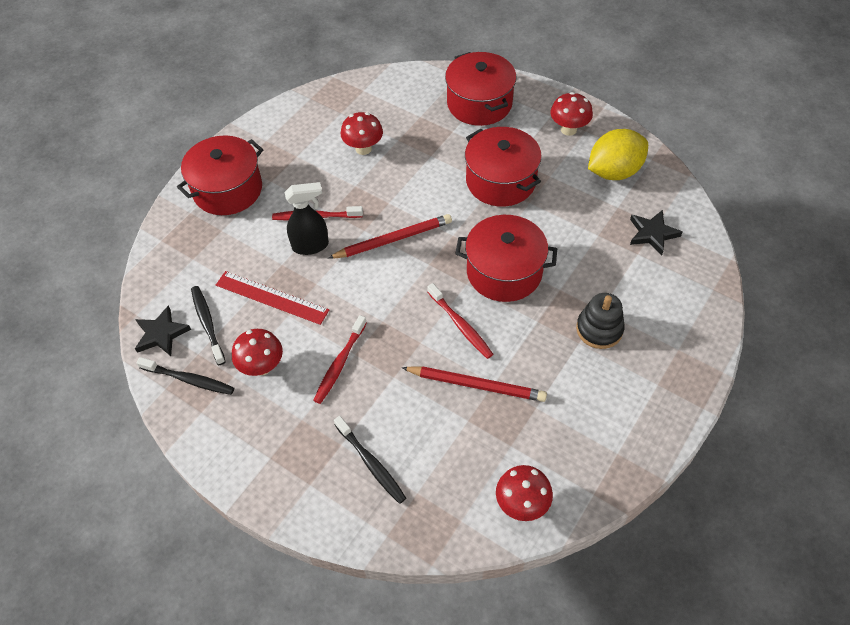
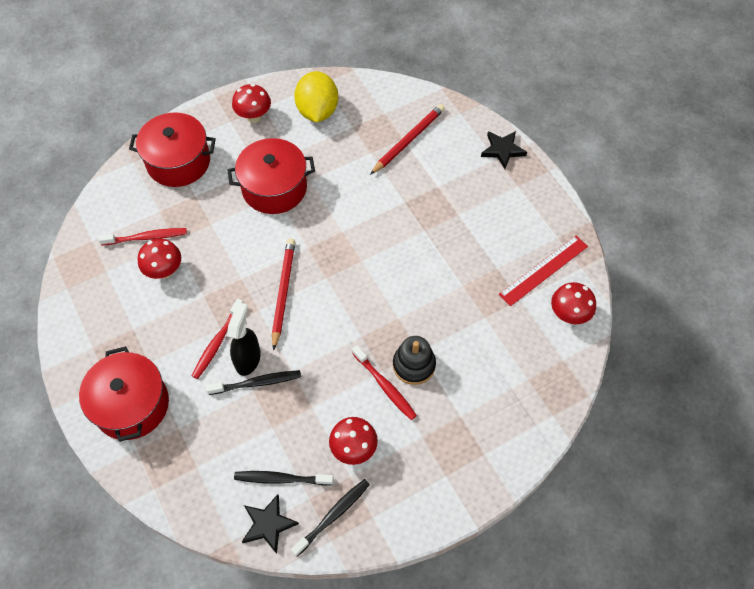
camera: 65 degrees left, 5 degrees up
red ruler [216,271,329,325] -> red ruler moved to [499,236,588,306]
black toothbrush [334,416,406,504] -> black toothbrush moved to [206,370,301,395]
red pencil [401,366,547,402] -> red pencil moved to [370,104,445,175]
red toothbrush [427,283,493,359] -> red toothbrush moved to [98,228,187,246]
red pot [455,215,557,302] -> none
black stacking toy [576,293,625,349] -> black stacking toy moved to [393,336,436,385]
black star [630,210,682,255] -> black star moved to [481,131,527,169]

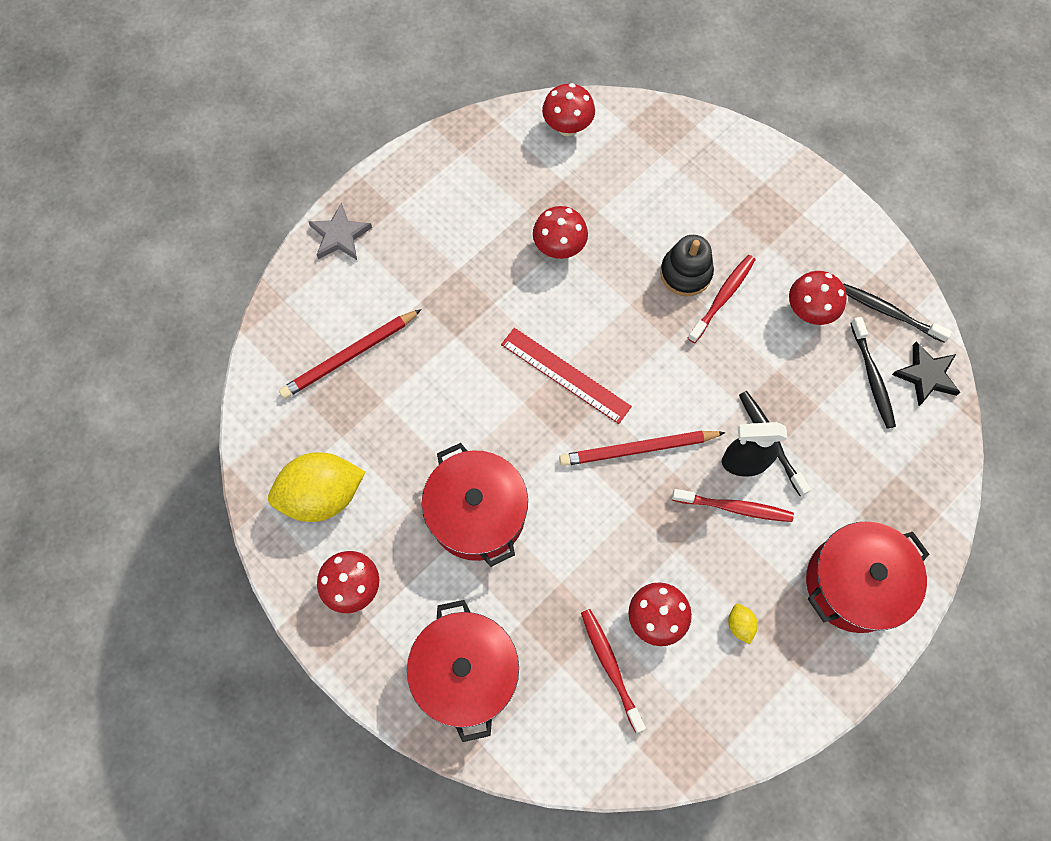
camera: 105 degrees left, 10 degrees up
red pencil [370,104,445,175] -> red pencil turned 60 degrees counterclockwise [279,309,422,399]
black star [481,131,527,169] -> grey star [308,202,372,260]
red ruler [499,236,588,306] -> red ruler moved to [501,328,632,424]
none -> red mushroom [533,206,588,259]
none -> yellow lemon [728,604,758,644]

